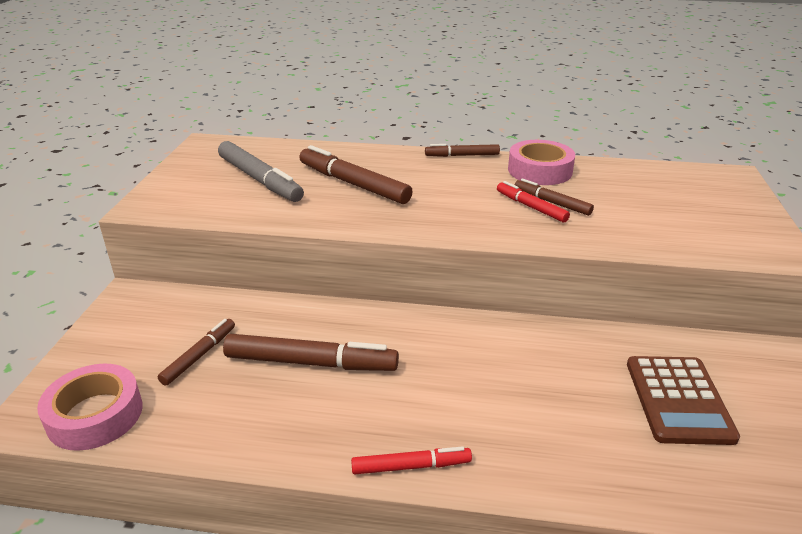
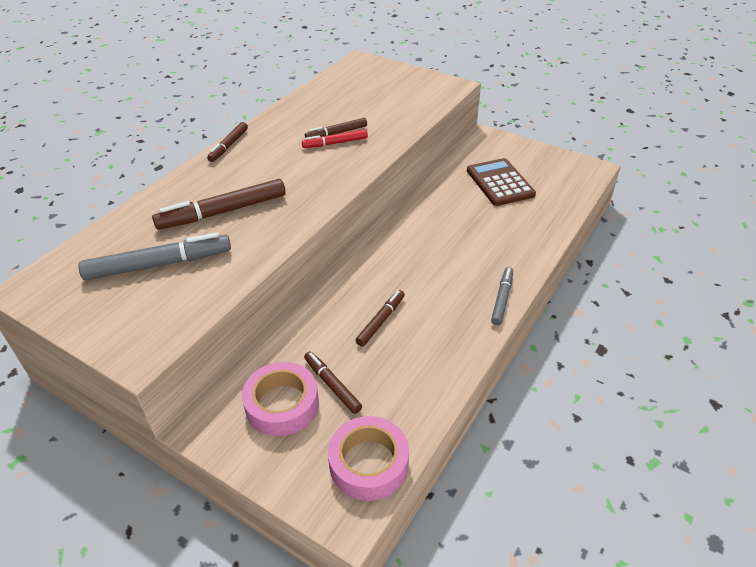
camera: 65 degrees left, 10 degrees up
brown marker [223,334,399,371] -> brown marker [355,290,405,346], size x0.58
red marker [351,446,472,474] -> grey marker [491,267,513,325]
pink tape [508,140,575,185] -> pink tape moved to [242,362,319,436]
brown calculator [627,356,740,445] -> brown calculator turned 135 degrees counterclockwise [467,158,536,206]

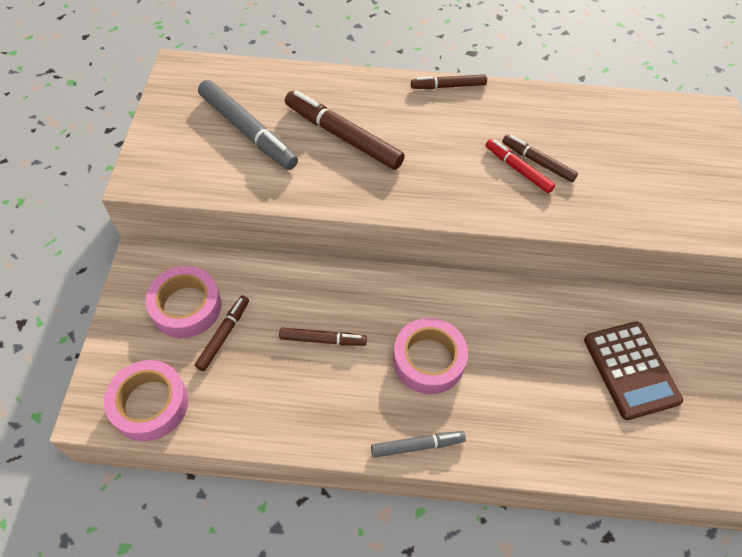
camera: 60 degrees right, 15 degrees up
brown calculator [467,158,536,206] -> brown calculator turned 120 degrees clockwise [584,321,683,420]
none -> pink tape [393,318,468,394]

